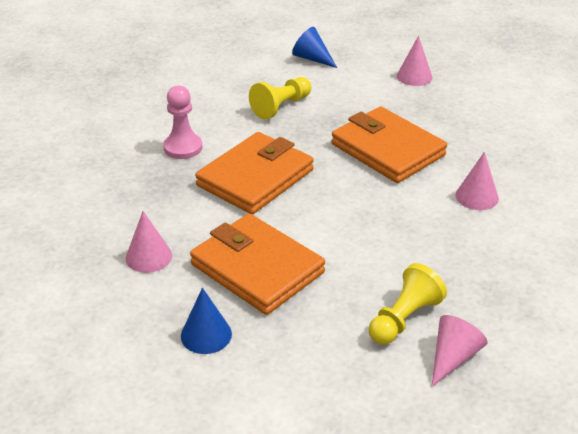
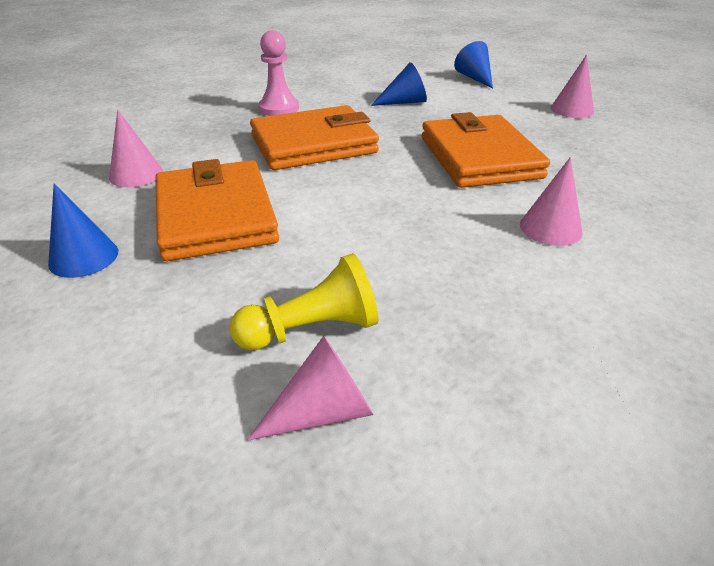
camera: 30 degrees right, 0 degrees up
yellow pawn [249,77,311,119] -> blue cone [371,62,427,106]

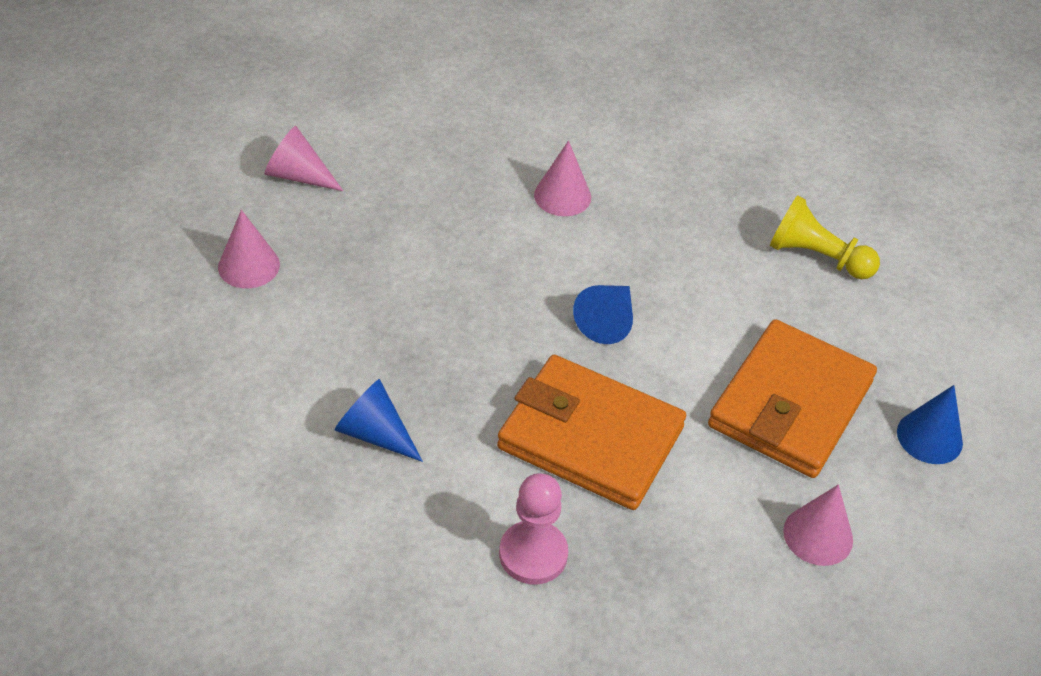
camera: 135 degrees left, 10 degrees up
pink cone [247,336,373,441] -> pink cone moved to [265,126,343,191]
orange wallet [422,112,550,188] -> none
blue cone [454,41,493,88] -> blue cone moved to [573,285,633,344]

